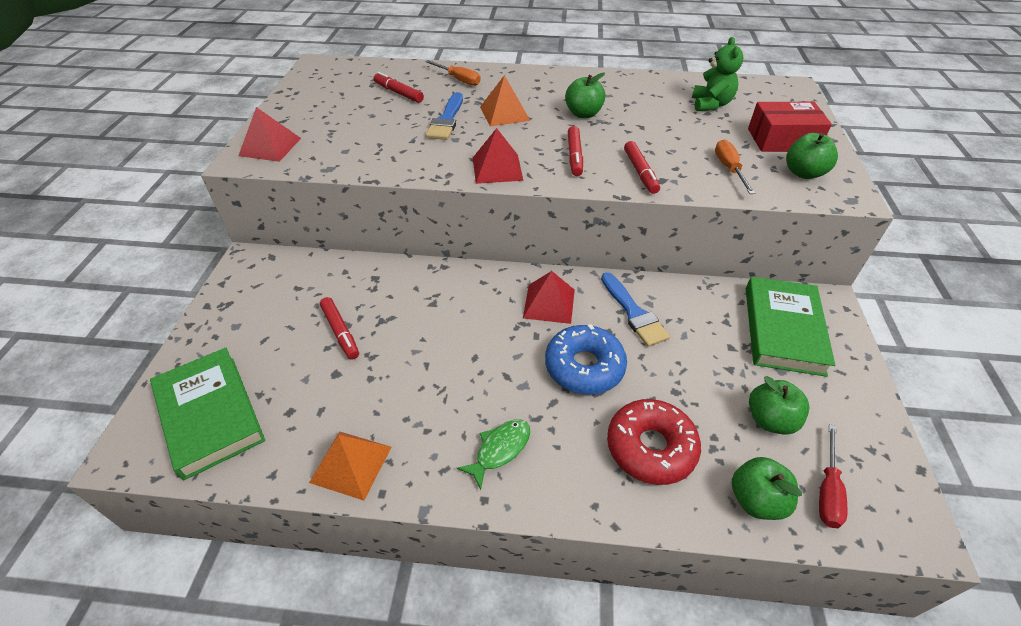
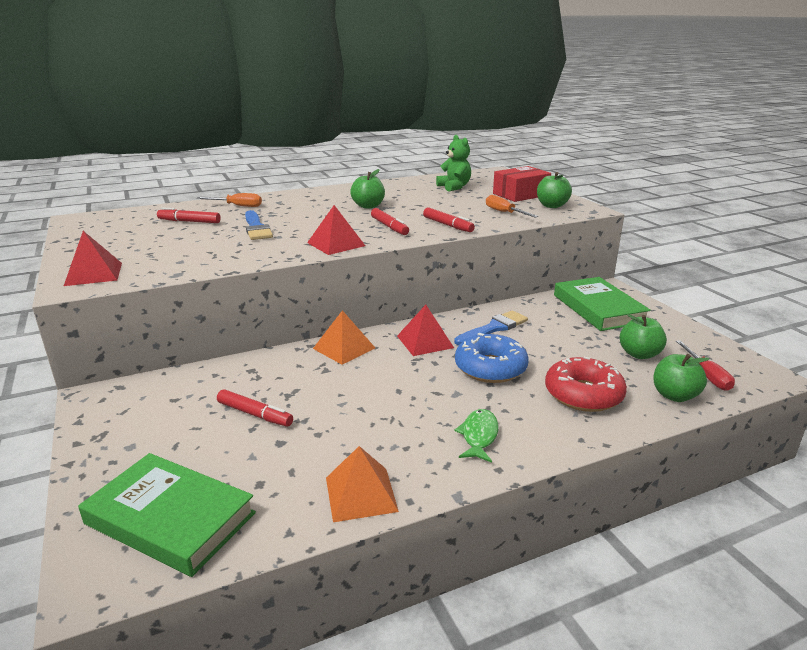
camera: 30 degrees left, 20 degrees down
orange pyramid [480,75,530,127] -> orange pyramid moved to [313,310,375,365]
blue brush [601,272,670,347] -> blue brush turned 75 degrees counterclockwise [454,310,528,345]

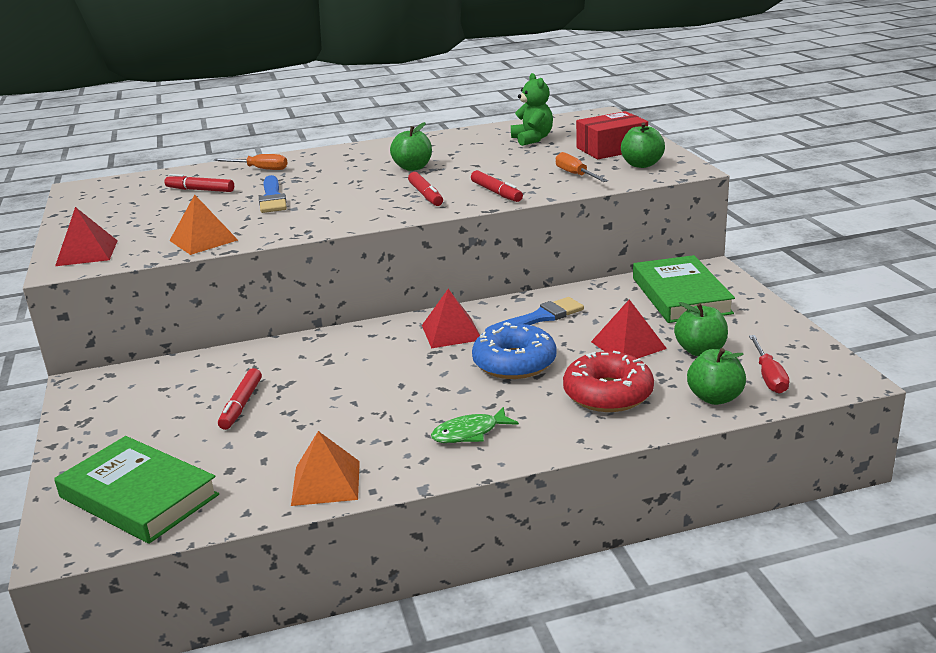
camera: 10 degrees right, 0 degrees up
red marker [217,389,293,427] -> red marker turned 60 degrees clockwise [218,368,262,430]
red pyramid [307,205,365,255] -> red pyramid moved to [591,299,667,358]
orange pyramid [313,310,375,365] -> orange pyramid moved to [169,195,238,255]
green fish [454,409,498,463] -> green fish turned 135 degrees counterclockwise [431,407,519,443]

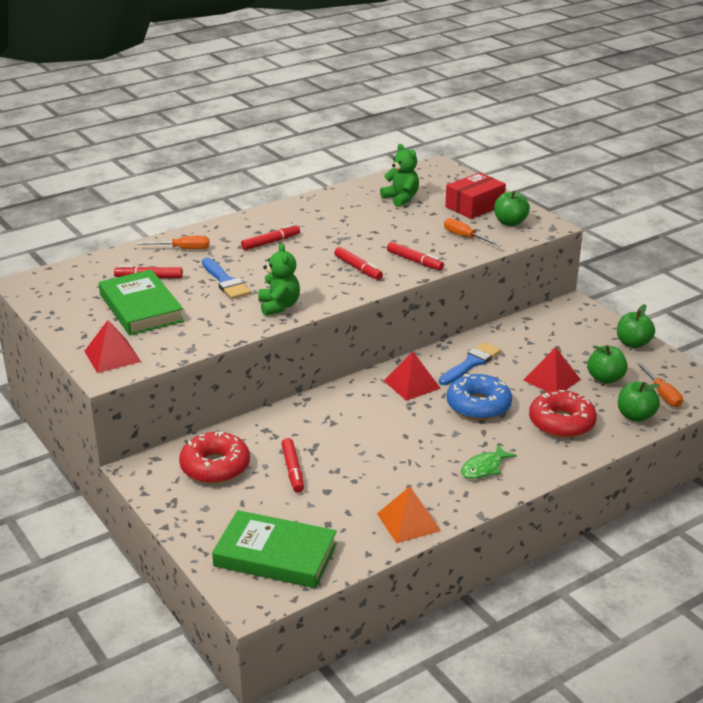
camera: 20 degrees left, 5 degrees up
orange pyramid [169,195,238,255] -> none
green apple [390,122,432,171] -> green apple moved to [617,304,655,348]
green book [633,255,735,323] -> green book moved to [99,270,184,335]
red screwdriver [749,335,789,394] -> orange screwdriver [636,362,683,407]
none -> red donut [179,431,250,484]
none -> red marker [241,224,300,250]
none -> green teddy bear [258,243,300,316]

